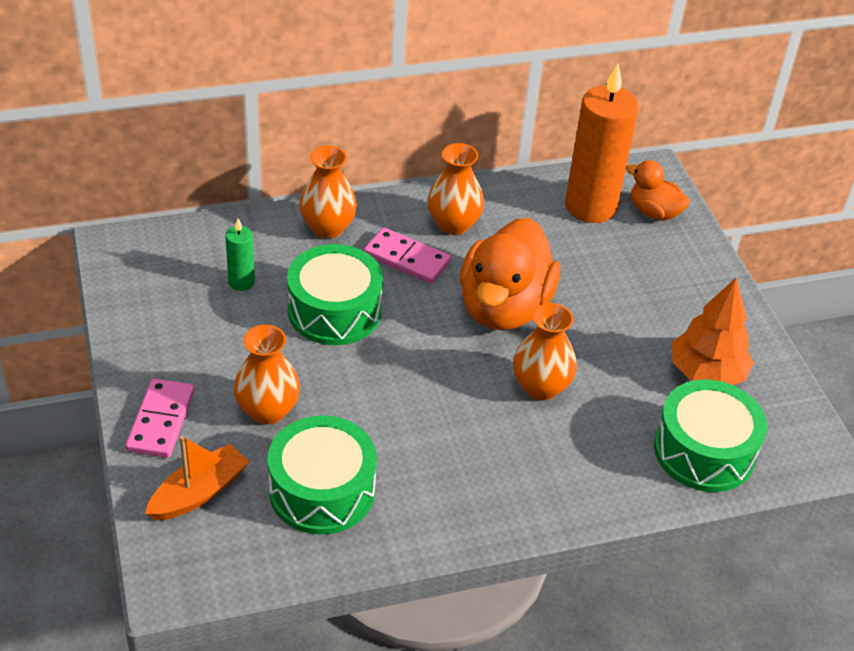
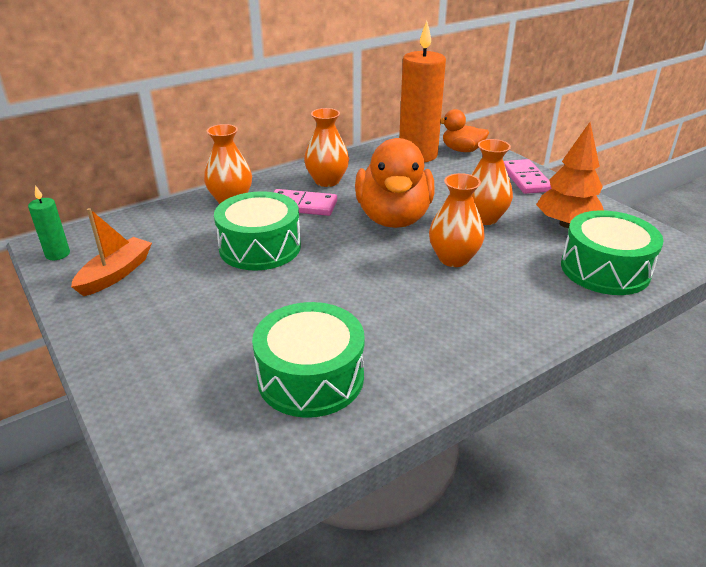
camera: 15 degrees left, 10 degrees down
pink domino [125,378,194,458] -> pink domino moved to [504,159,551,194]
orange boat [145,436,249,521] -> orange boat moved to [71,208,152,296]
green candle [225,219,255,291] -> green candle moved to [28,185,70,260]
orange vase [234,325,300,425] -> orange vase moved to [471,139,513,225]

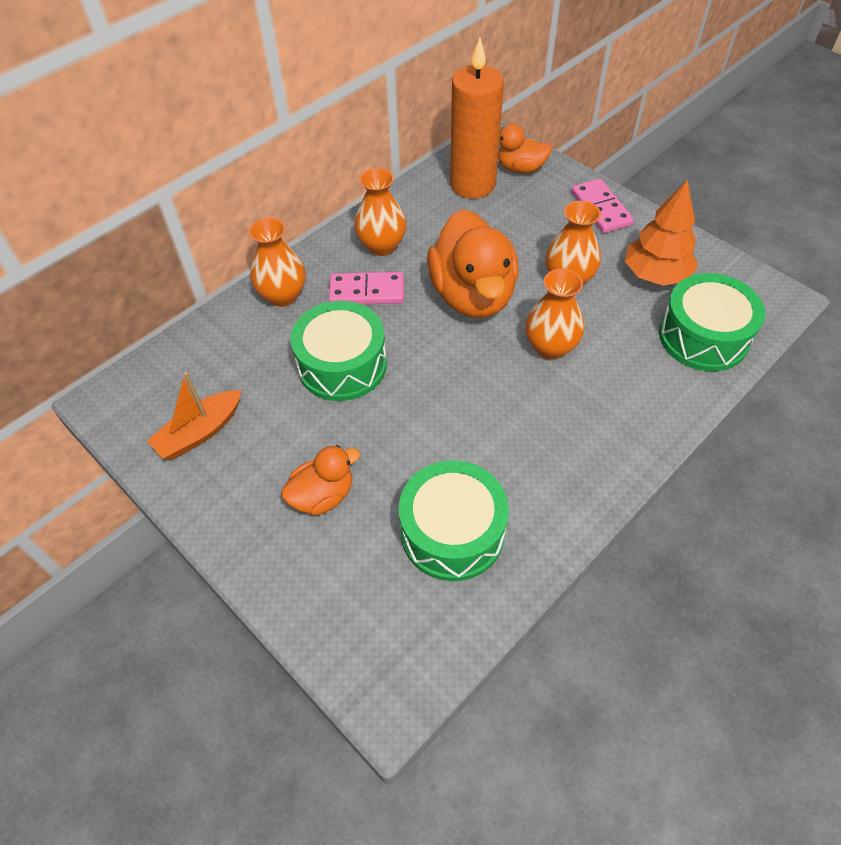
camera: 10 degrees left, 20 degrees up
green candle [28,185,70,260] -> none
orange boat [71,208,152,296] -> orange boat turned 150 degrees counterclockwise [147,372,242,459]
none -> orange duck [281,445,360,516]

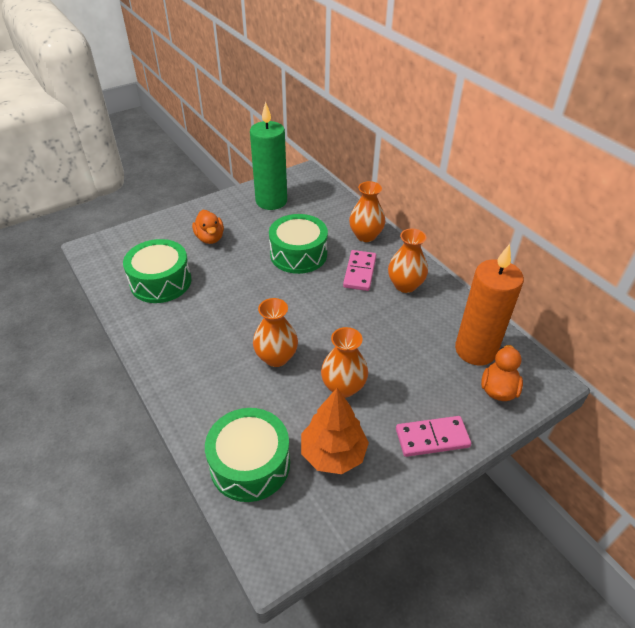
camera: 100 degrees right, 10 degrees down
orange boat [147,372,242,459] -> green candle [250,101,287,210]
orange duck [427,209,519,318] -> none

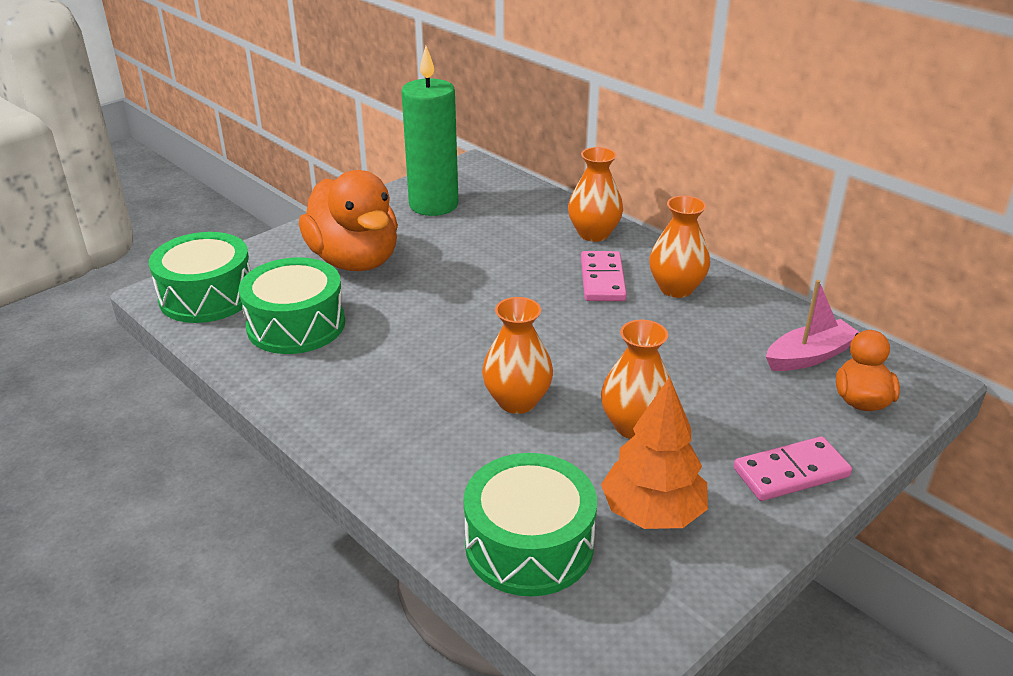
camera: 10 degrees left, 10 degrees down
orange duck [192,210,224,244] -> orange duck [299,170,398,271], size x1.90
green drum [269,214,328,274] -> green drum moved to [149,232,251,323]
orange candle [455,244,524,365] -> pink boat [766,280,860,371]

